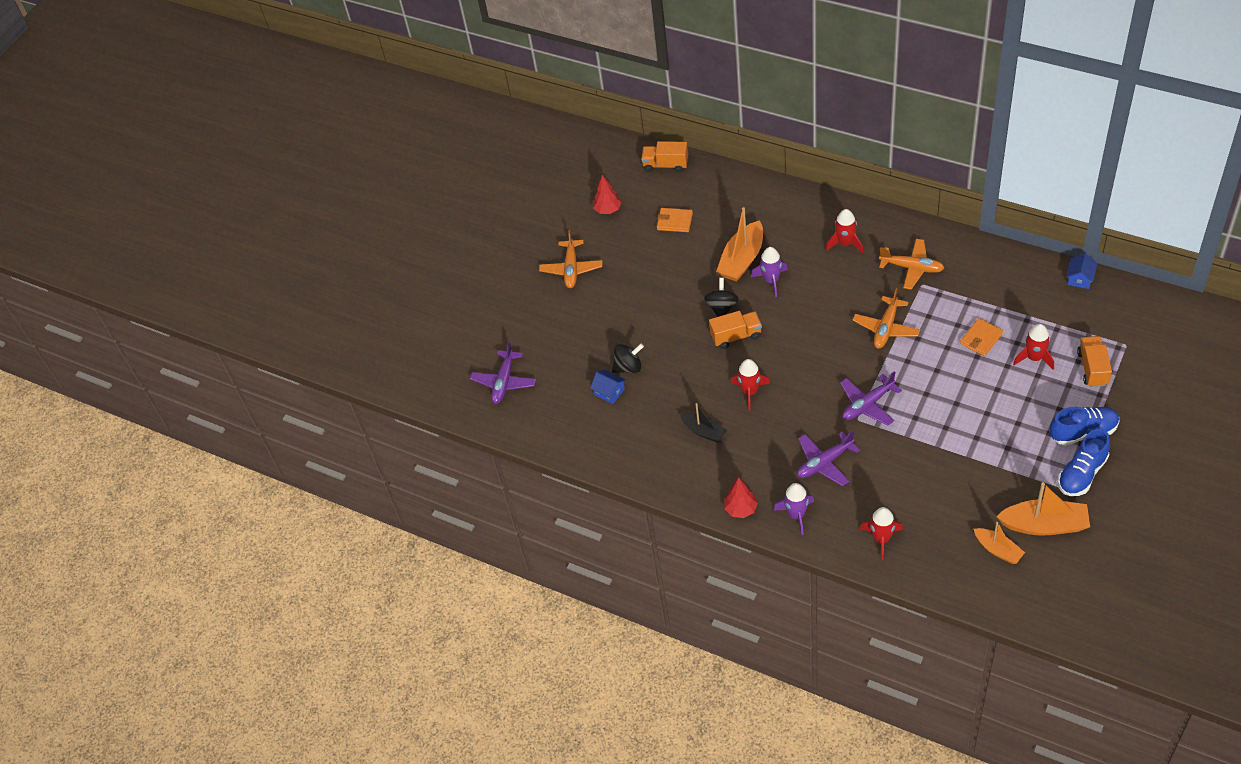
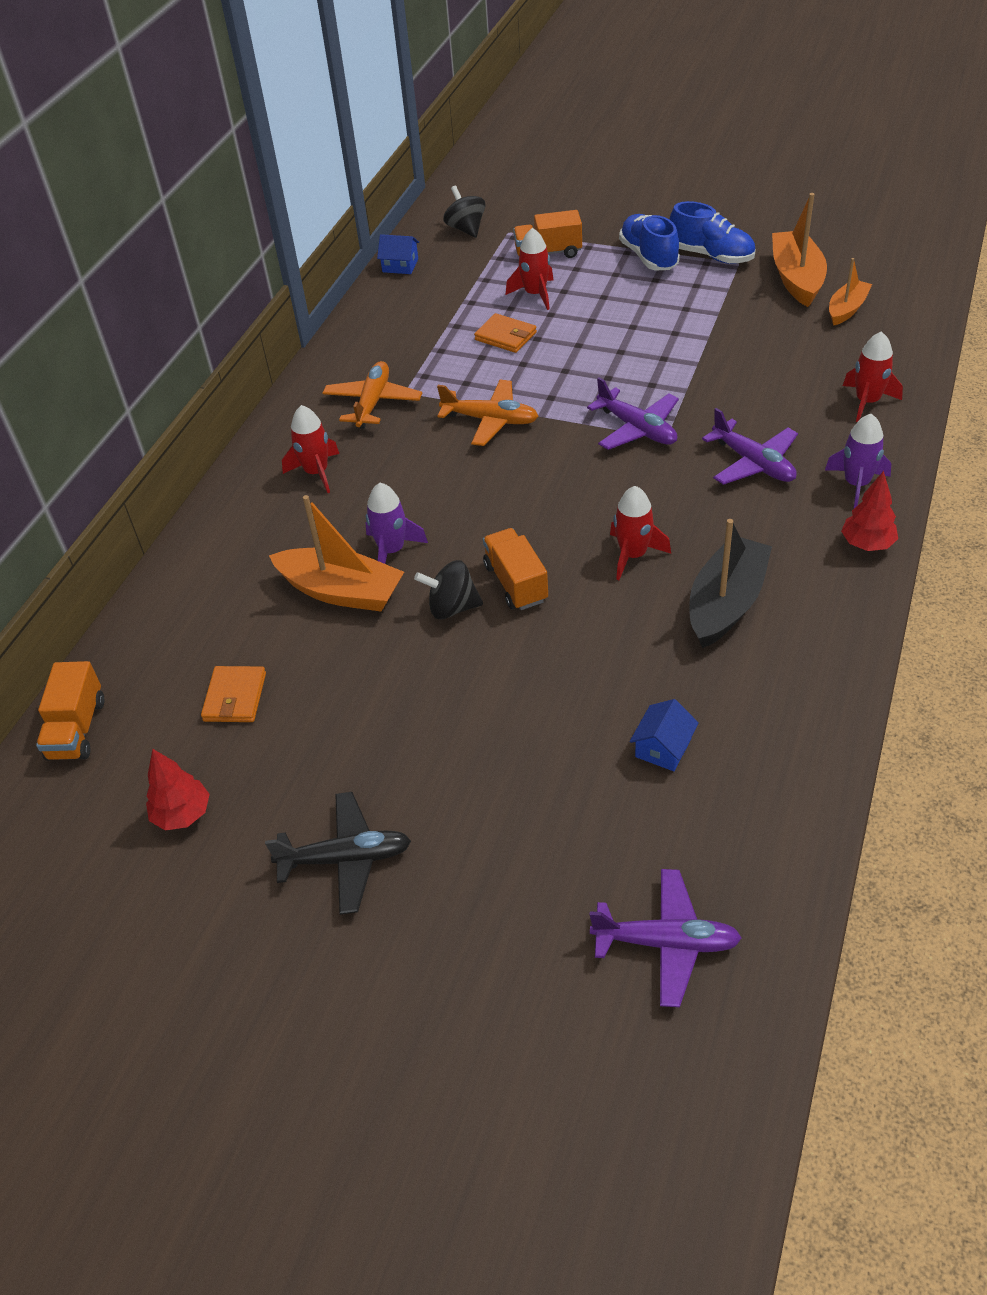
camera: 100 degrees left, 5 degrees down
orange plane [539,230,602,288] -> black plane [265,792,411,915]
black spinning top [612,344,644,373] -> black spinning top moved to [443,186,486,238]
black boat [680,403,727,442] -> black boat [689,519,772,648], size x1.65

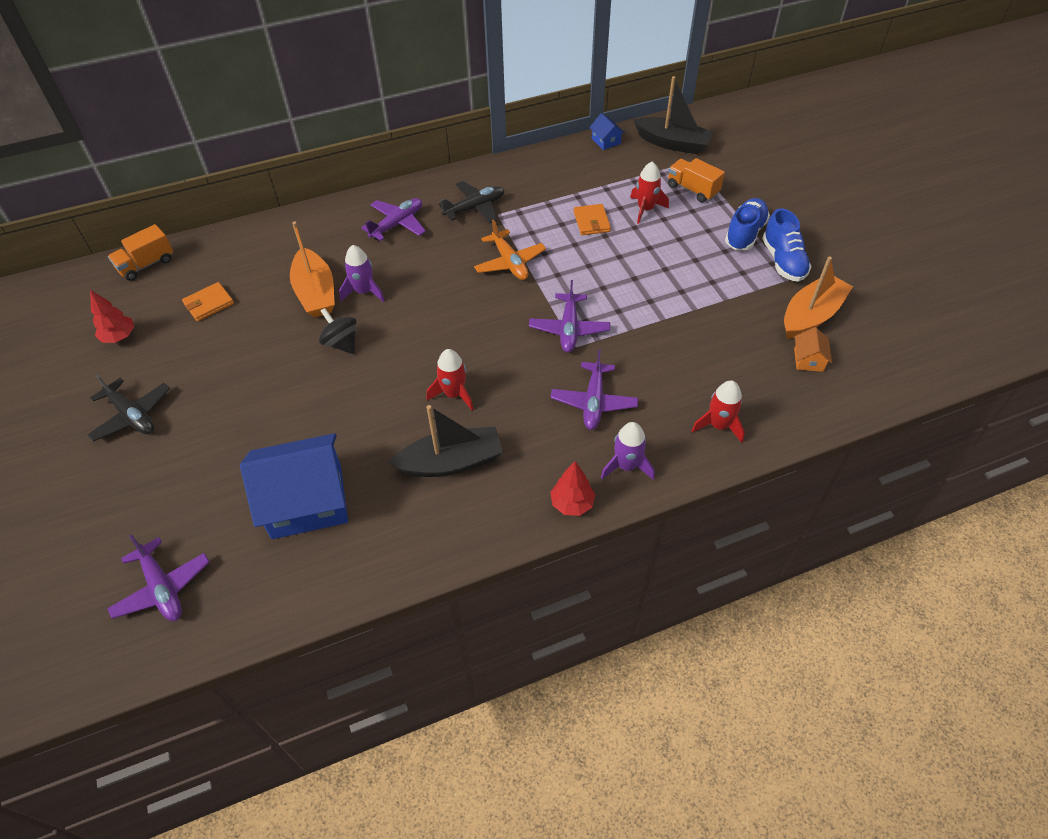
camera: 45 degrees right, 5 degrees up
red rocket [282,405,340,493] -> purple plane [361,198,426,241]
orange plane [323,361,422,428] -> black plane [438,181,505,224]
black spinning top [443,186,486,238] -> black boat [634,76,714,154]
orange truck [483,528,548,610] -> none
blue house [630,699,699,771] -> blue house [240,433,348,539], size x2.35
orange boat [829,258,872,326] -> orange house [794,327,832,372]

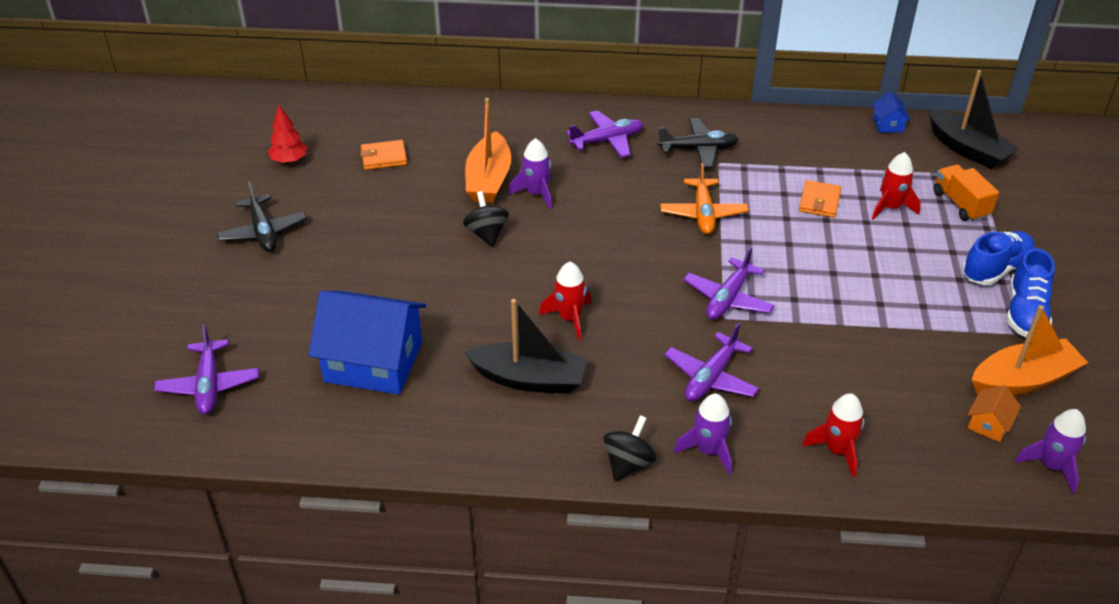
camera: 25 degrees right, 10 degrees down
orange truck [108,224,173,281] -> none
red tree [551,461,595,516] -> black spinning top [604,415,657,482]
none -> purple rocket [1015,409,1086,493]

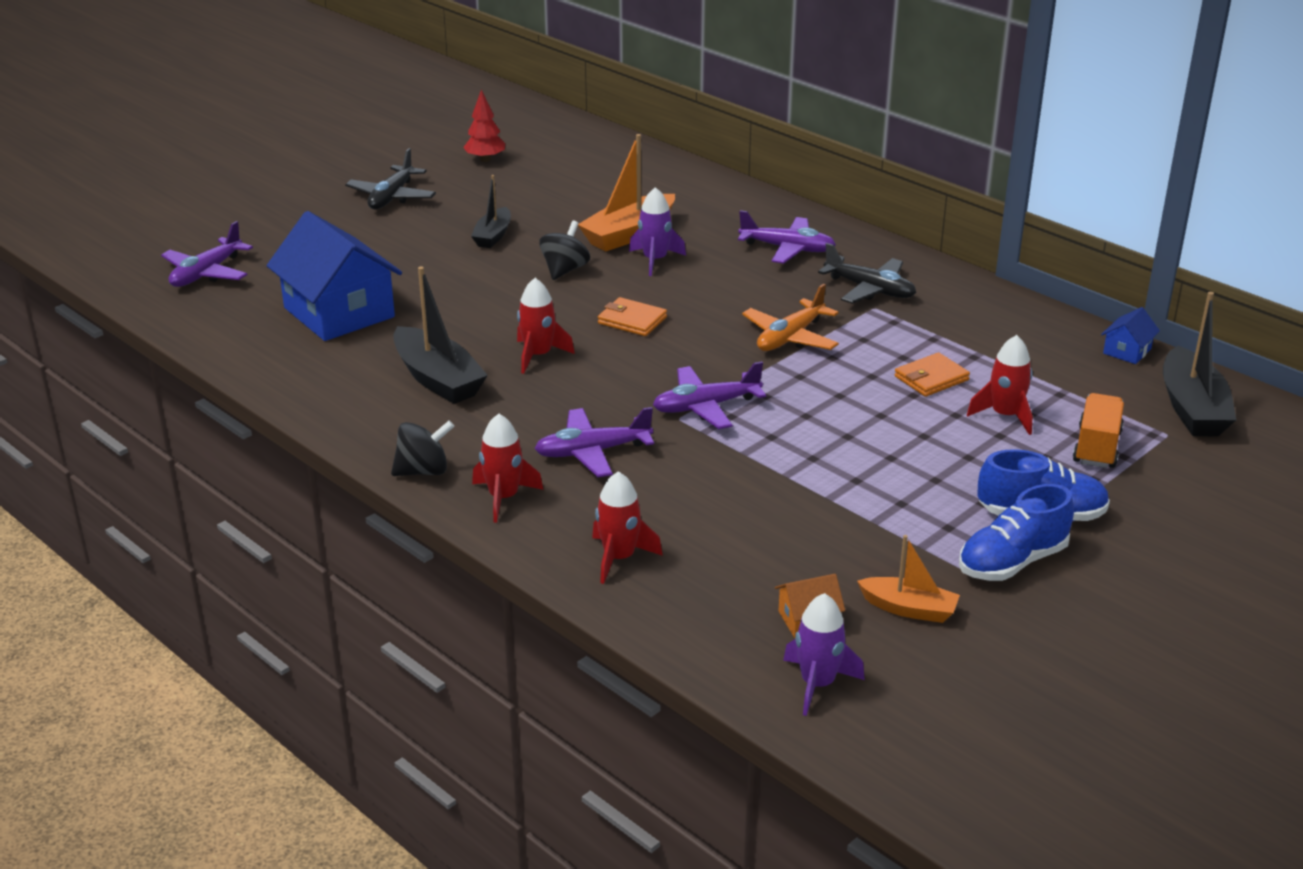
camera: 40 degrees right, 10 degrees down
orange wallet [360,140,407,170] -> orange wallet moved to [598,297,667,336]
purple rocket [674,394,732,475] -> red rocket [472,414,543,523]
orange boat [972,305,1088,395] -> orange boat [857,535,960,623], size x0.61
none -> black boat [471,175,511,248]

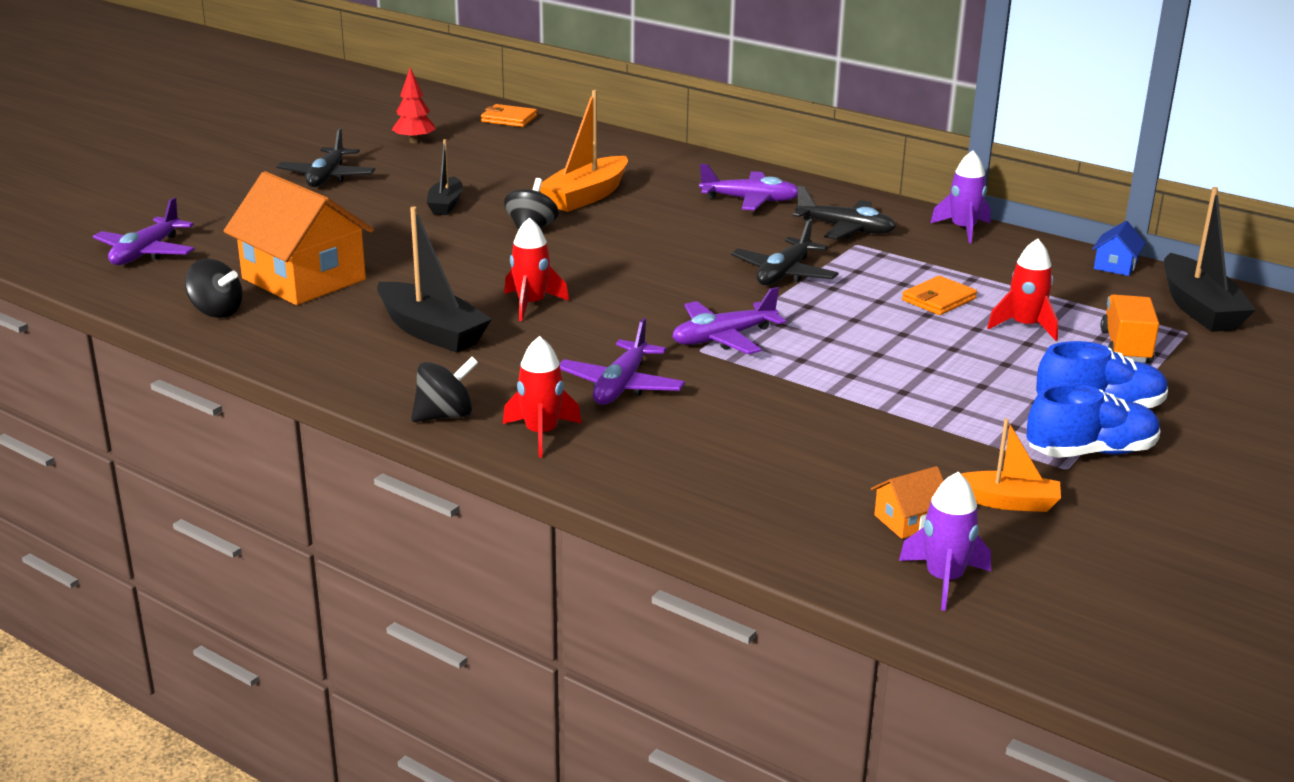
camera: 10 degrees left, 5 degrees down
blue house [267,211,402,341] -> orange house [223,171,374,305]
purple plane [534,407,654,477] -> purple plane turned 45 degrees counterclockwise [560,318,685,405]
red rocket [592,471,663,584] -> none
orange wallet [598,297,667,336] -> orange wallet moved to [481,104,537,127]
purple rocket [629,187,686,276] -> purple rocket moved to [931,150,991,243]
orange plane [742,284,839,351] -> black plane [731,219,838,285]
blue shoe [959,484,1074,581] -> blue shoe turned 150 degrees counterclockwise [1026,384,1161,458]
none -> black spinning top [185,259,243,318]

